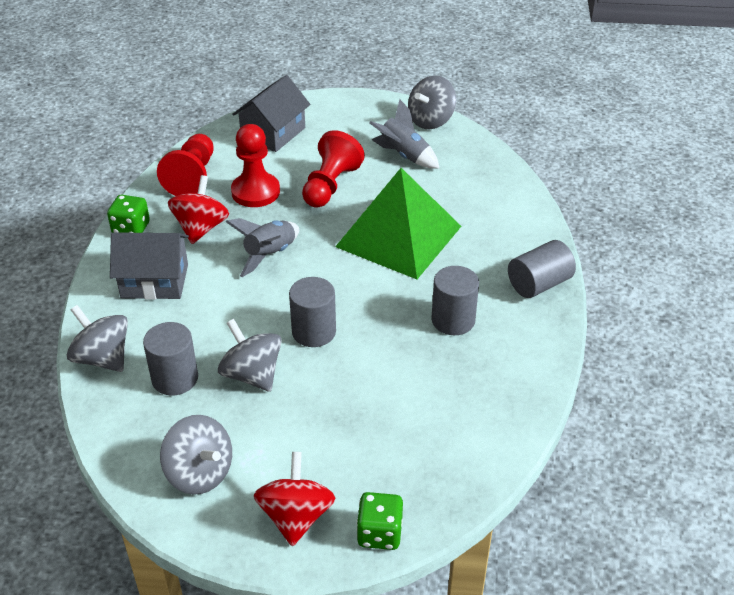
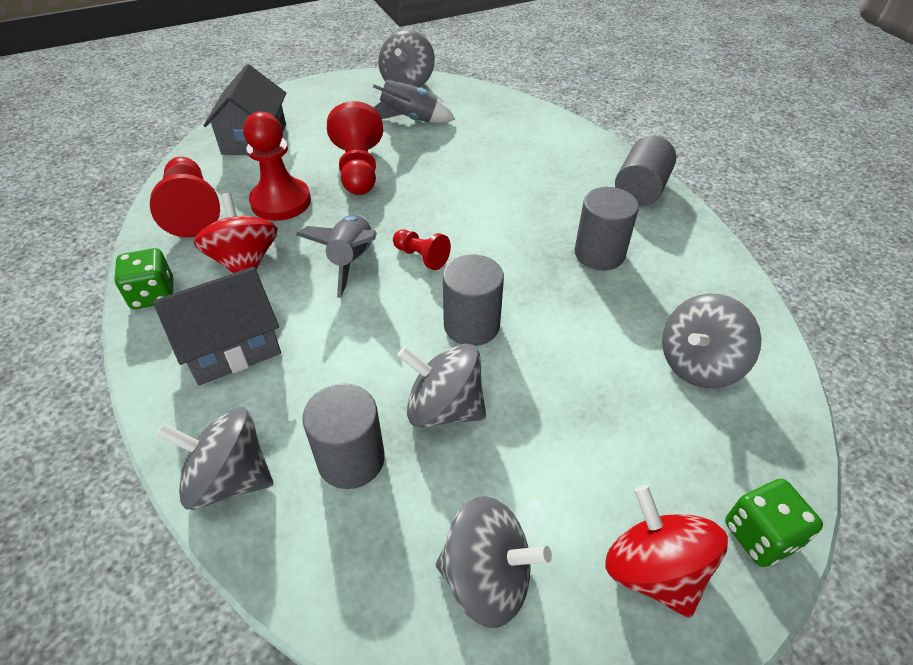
camera: 30 degrees left, 5 degrees up
green pyramid [335,168,461,279] -> none
none -> red pawn [393,230,451,270]
none -> grey spinning top [662,294,761,389]

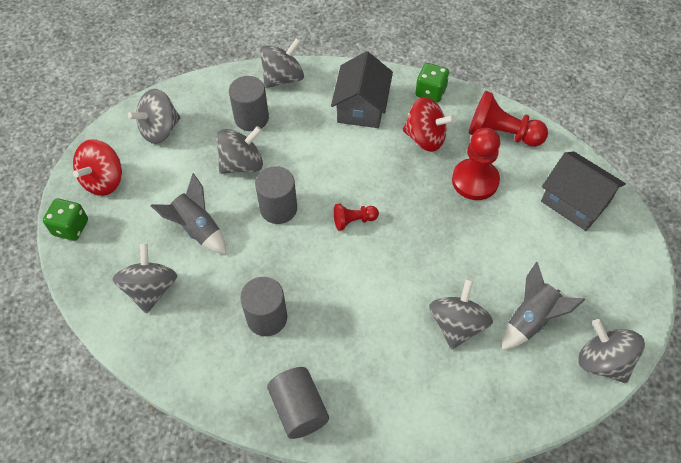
camera: 130 degrees right, 10 degrees up
grey rocket [296,215,377,298] -> grey rocket moved to [151,173,226,254]
red pawn [327,101,383,195] -> none
red spinning top [606,485,728,618] -> red spinning top turned 105 degrees clockwise [73,139,122,196]
none -> grey spinning top [429,279,493,350]

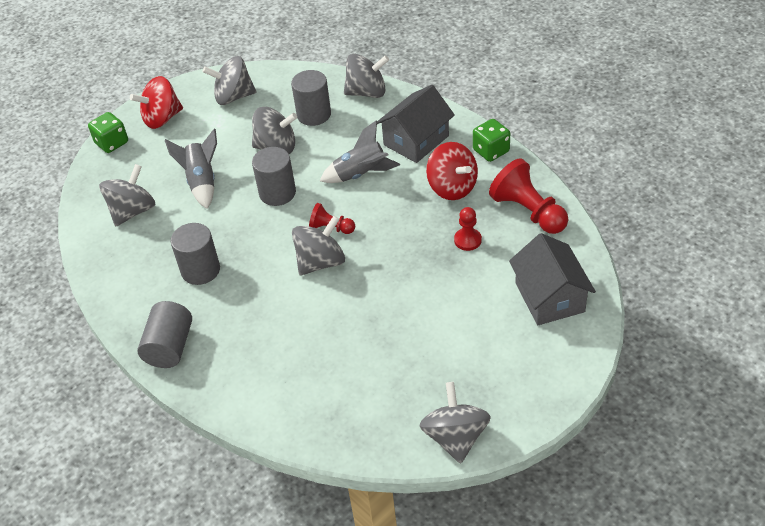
camera: 35 degrees right, 10 degrees down
grey spinning top [429,279,493,350] -> grey spinning top moved to [292,215,345,275]
red pawn [452,128,500,200] -> red pawn [454,207,482,251], size x0.55
grey rocket [502,262,585,350] -> grey rocket moved to [320,120,400,183]

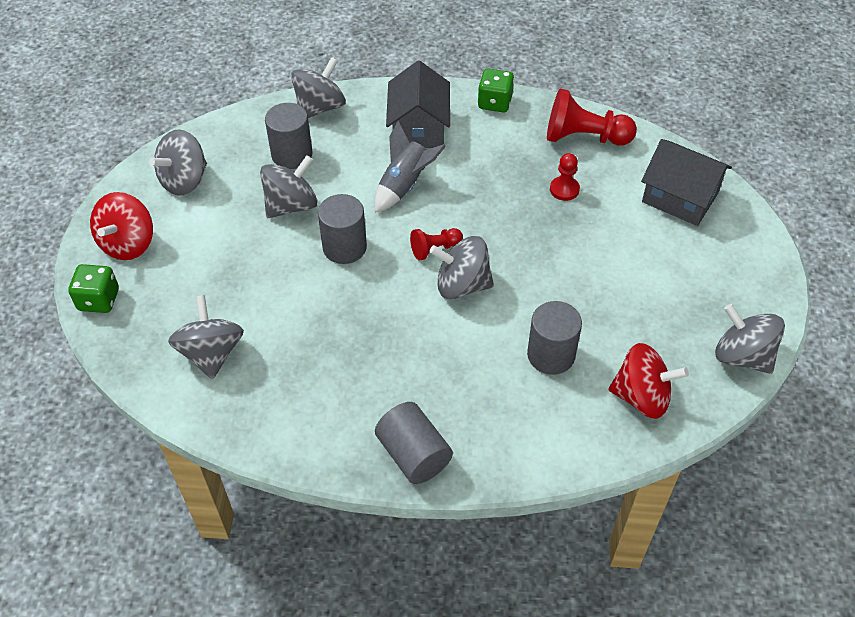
camera: 45 degrees left, 5 degrees up
grey rocket [165,129,217,209] -> none
grey cylinder [171,223,220,285] -> grey cylinder moved to [527,301,582,375]
grey spinning top [292,215,345,275] -> grey spinning top turned 90 degrees counterclockwise [429,236,494,300]
red spinning top [426,142,478,200] -> red spinning top moved to [609,343,689,419]

